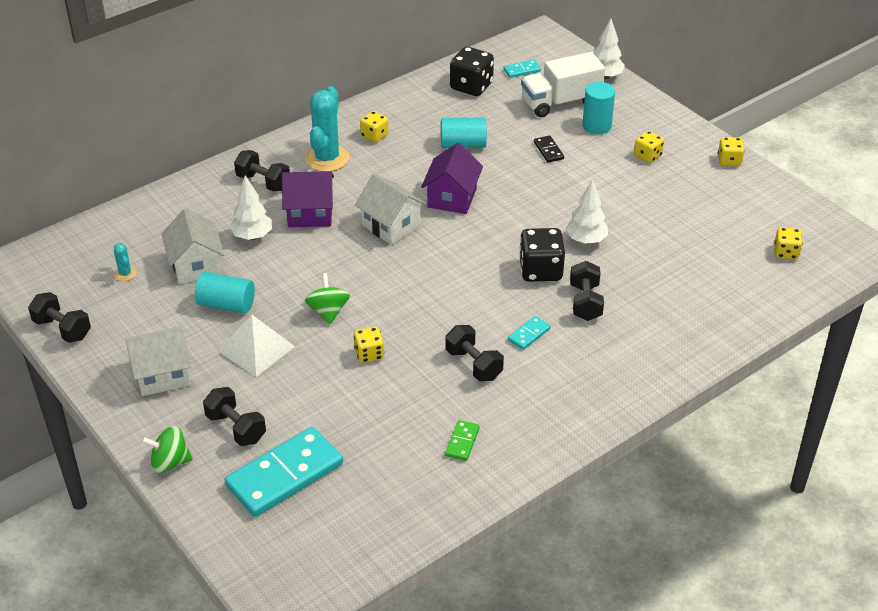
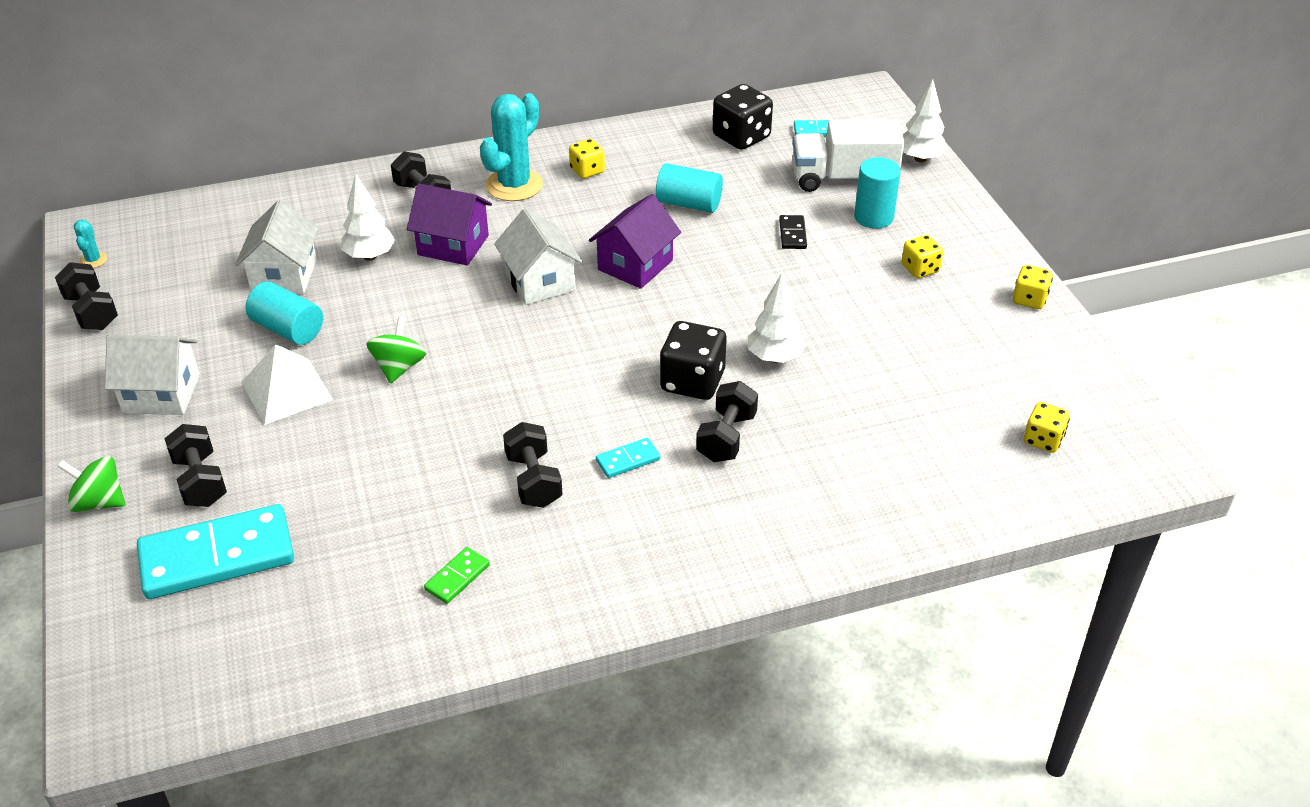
camera: 20 degrees right, 0 degrees up
turquoise cactus [114,243,136,281] -> turquoise cactus moved to [73,220,107,268]
yellow dice [354,327,384,363] -> none

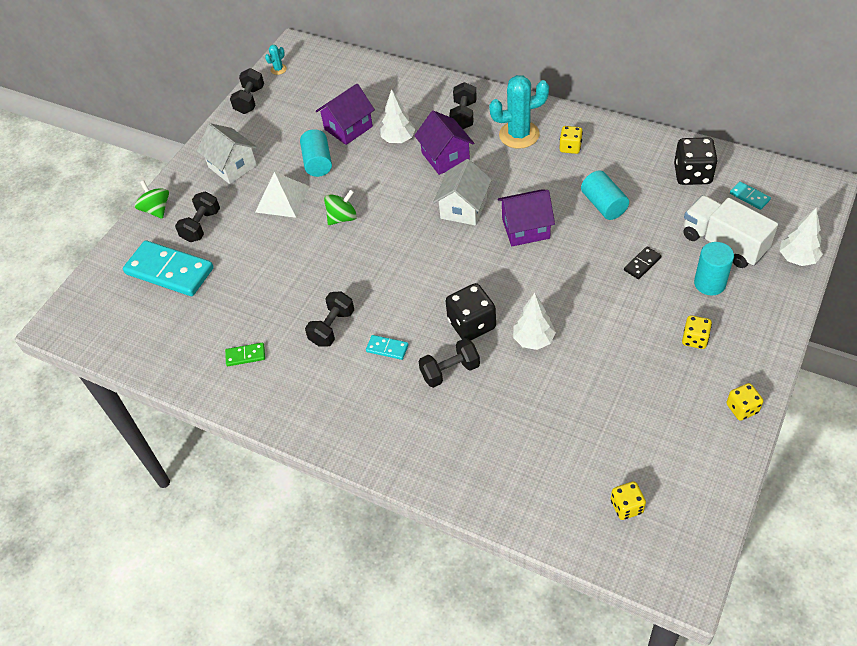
camera: 50 degrees right, 10 degrees up
white house [235,200,319,294] -> purple house [316,84,375,145]

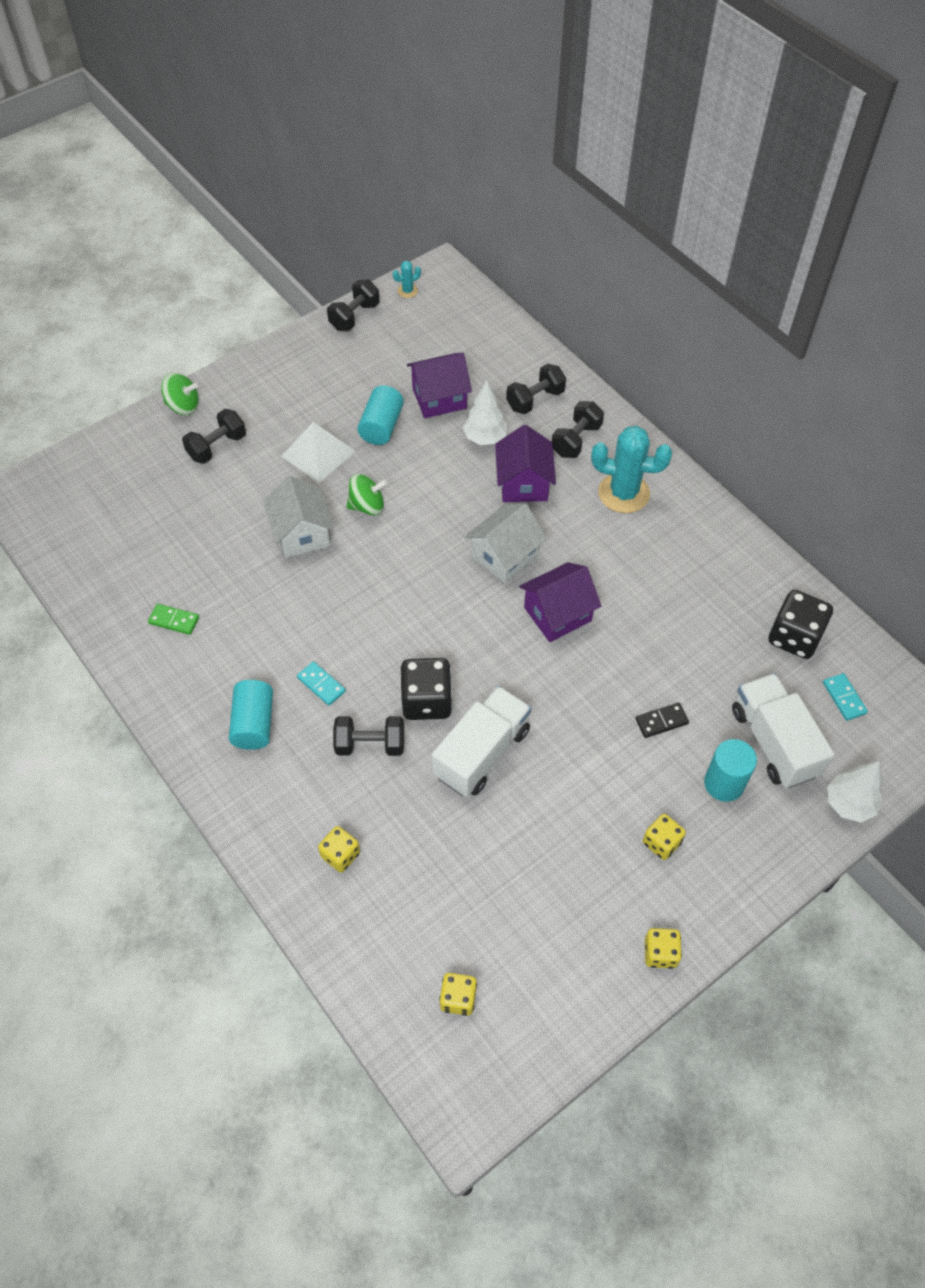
camera: 20 degrees right, 5 degrees up
turquoise domino [123,240,214,296] -> none
green spinning top [135,180,169,219] -> green spinning top turned 105 degrees clockwise [161,373,199,415]
white house [197,123,257,184] -> white house moved to [263,476,334,558]
black dumbbell [305,291,354,347] -> black dumbbell moved to [506,364,566,414]
purple house [498,190,555,246] -> purple house turned 45 degrees counterclockwise [519,562,602,642]
white tree [513,293,556,350] -> white truck [432,686,531,797]
yellow dice [560,126,583,154] -> yellow dice moved to [318,826,360,872]
turquoise cylinder [581,171,629,220] -> turquoise cylinder moved to [229,680,273,750]

